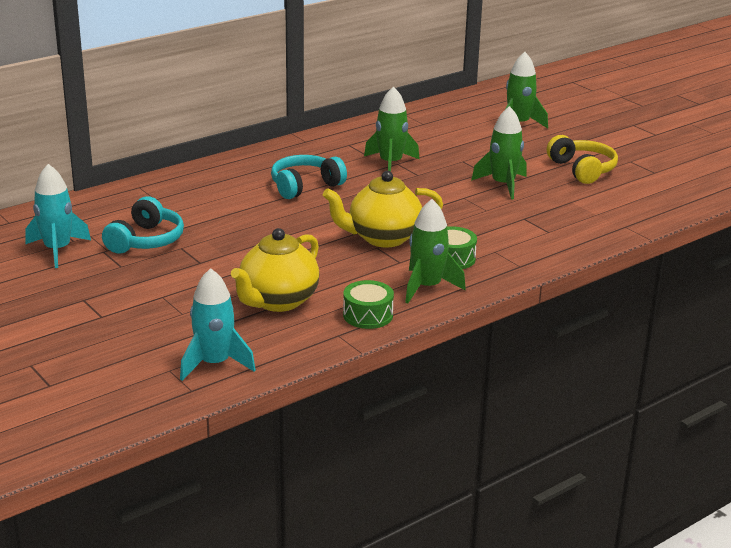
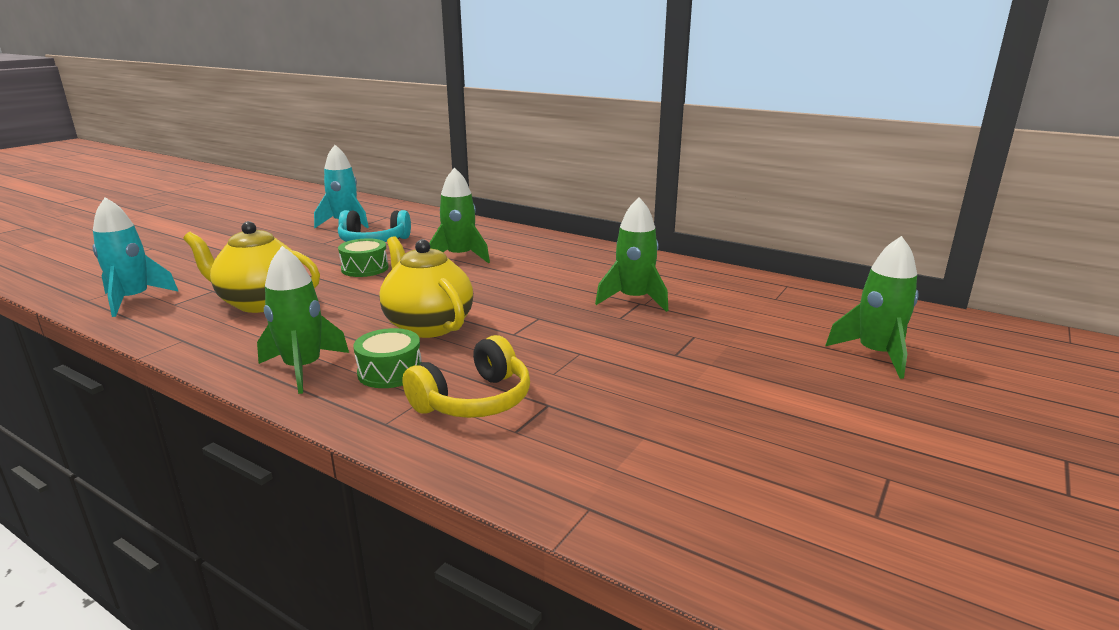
camera: 70 degrees right, 5 degrees down
turquoise headphones [271,155,347,199] -> none
green drum [343,280,394,329] -> green drum moved to [338,238,388,277]
green rocket [471,106,527,200] -> green rocket moved to [429,167,490,263]
yellow headphones [547,135,618,184] -> yellow headphones moved to [402,335,530,418]

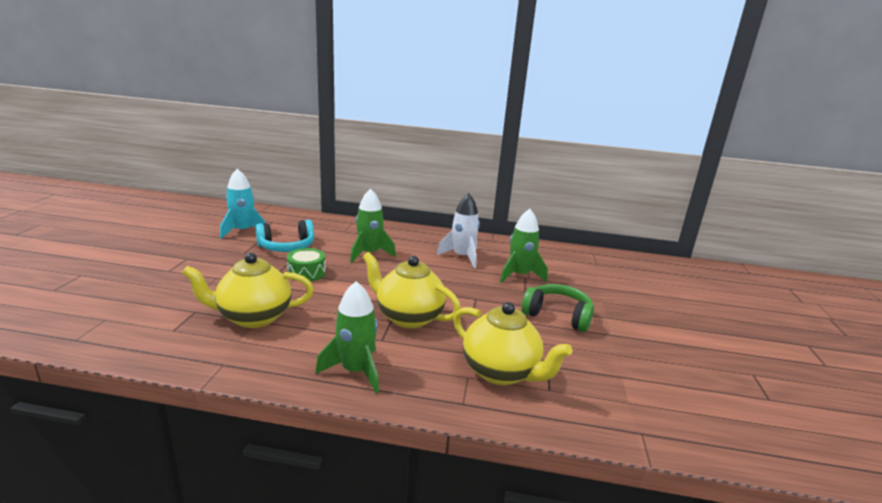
camera: 25 degrees left, 0 degrees up
turquoise rocket [93,197,179,317] -> none
green drum [353,328,422,388] -> none
yellow headphones [402,335,530,418] -> yellow teapot [453,302,573,385]
green rocket [825,236,919,379] -> none
none -> white rocket [437,193,480,268]
none -> green headphones [522,284,594,332]

